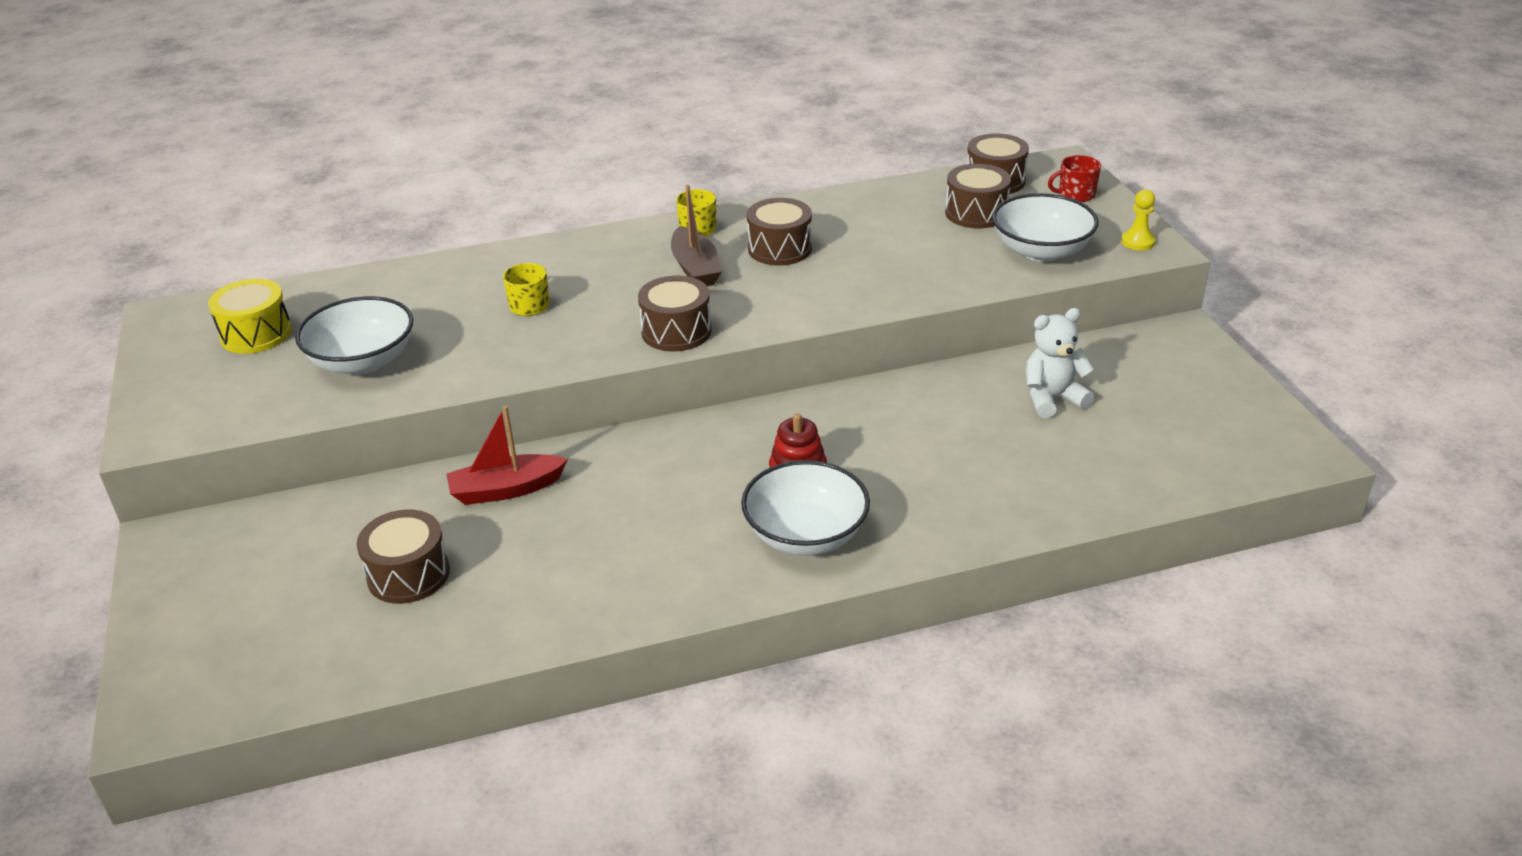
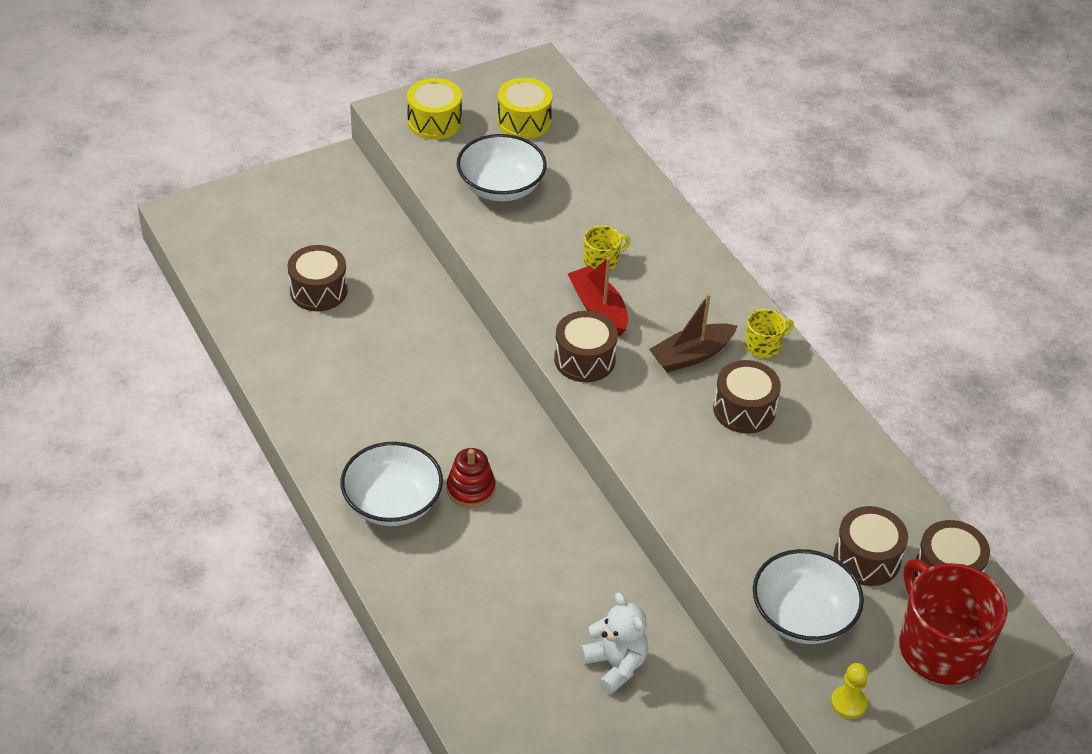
camera: 75 degrees right, 10 degrees up
red boat [446,406,568,505] -> red boat moved to [568,257,628,336]
red mug [1048,155,1101,202] -> red mug [899,559,1008,685], size x2.12
none -> yellow drum [407,78,462,140]

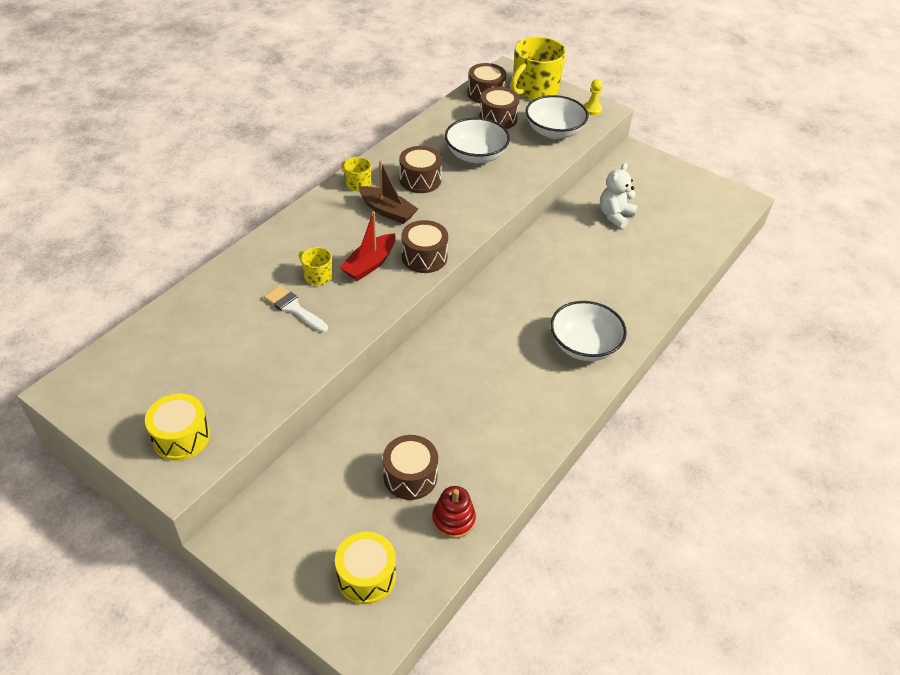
camera: 115 degrees left, 0 degrees up
red stacking toy [447,448,496,508] -> red stacking toy moved to [432,486,476,539]
white bowl [456,134,547,201] -> white bowl moved to [445,118,510,163]
yellow drum [497,78,553,139] -> yellow drum moved to [335,532,396,604]
red mug [899,559,1008,685] -> yellow mug [510,36,566,100]
none -> white brush [264,286,328,333]

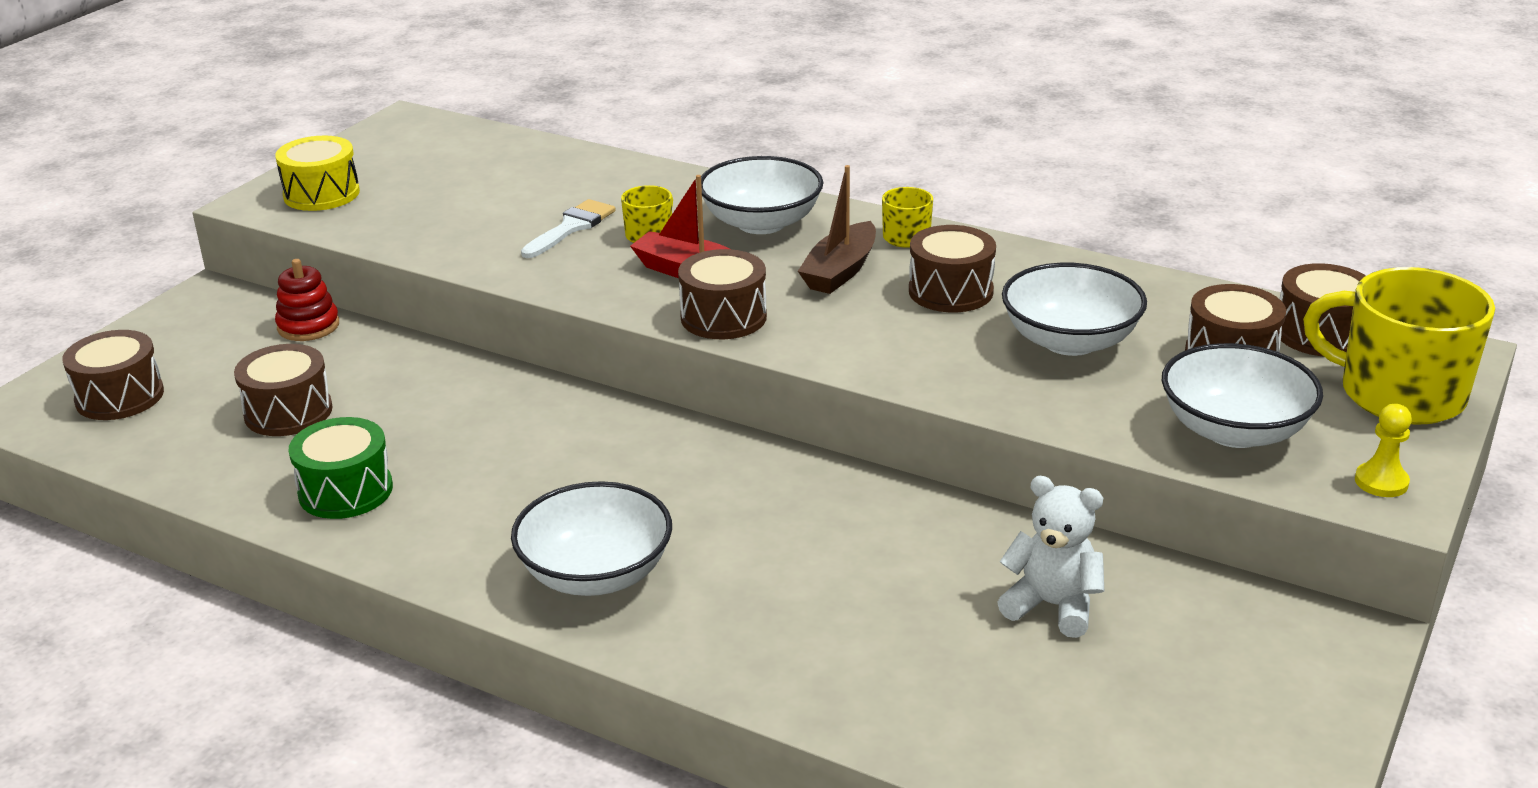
camera: 85 degrees right, 15 degrees down
yellow drum [335,532,396,604] -> brown drum [62,330,164,420]
red stacking toy [432,486,476,539] -> red stacking toy moved to [275,259,339,341]
none -> green drum [289,417,393,519]
none -> white bowl [701,156,823,234]

